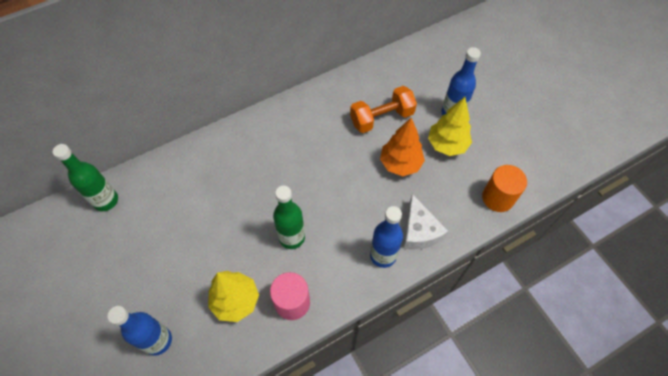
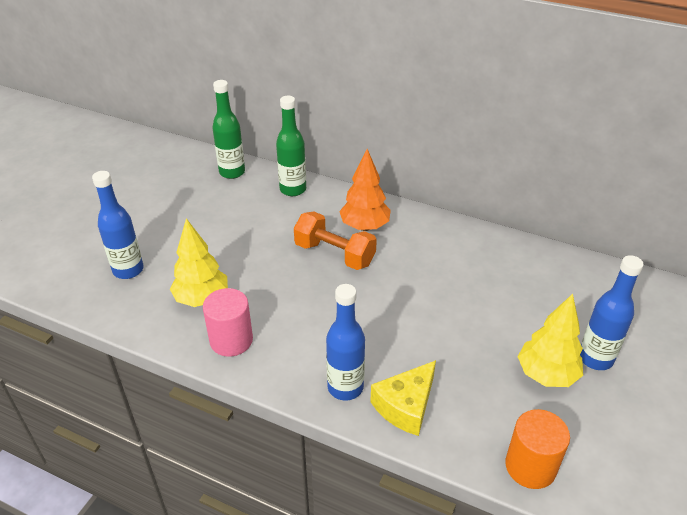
camera: 55 degrees right, 20 degrees down
green bottle [273,186,305,249] -> green bottle moved to [276,96,306,196]
orange dumbbell [350,86,417,133] -> orange dumbbell moved to [294,212,377,270]
orange tree [380,118,425,176] -> orange tree moved to [339,149,391,231]
white cheese [404,194,448,250] -> yellow cheese [370,360,436,436]

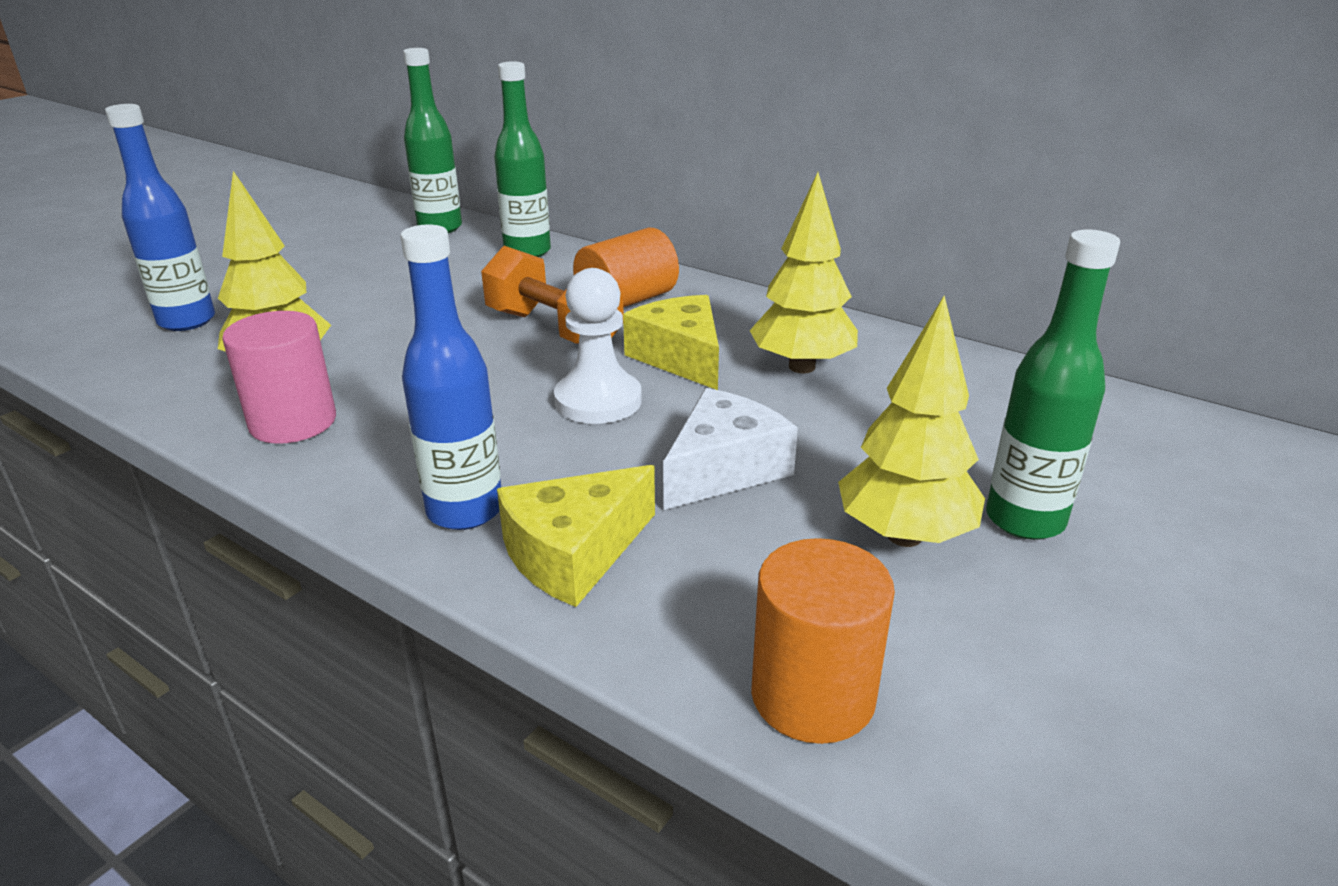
camera: 10 degrees right, 10 degrees down
orange tree [339,149,391,231] -> orange cylinder [573,228,679,308]
blue bottle [580,255,643,370] -> green bottle [986,230,1120,540]
none -> white pawn [554,268,642,424]
none -> yellow cheese [623,295,719,390]
none -> white cheese [663,388,798,510]
none -> yellow tree [749,172,858,373]

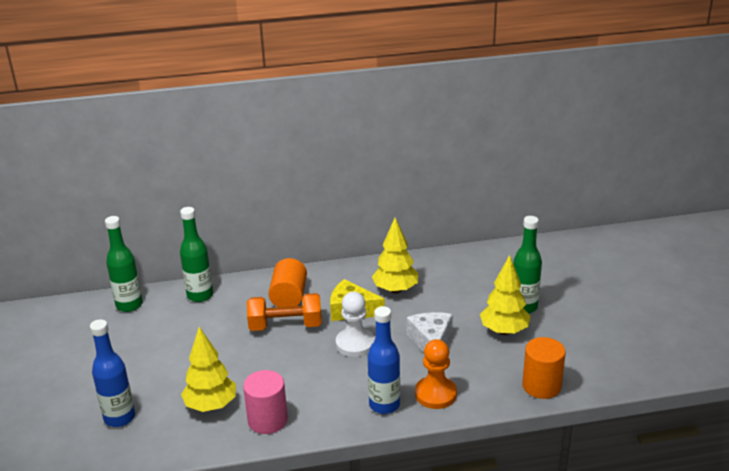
camera: 45 degrees left, 0 degrees up
yellow cheese [497,465,655,607] -> orange pawn [415,339,457,409]

